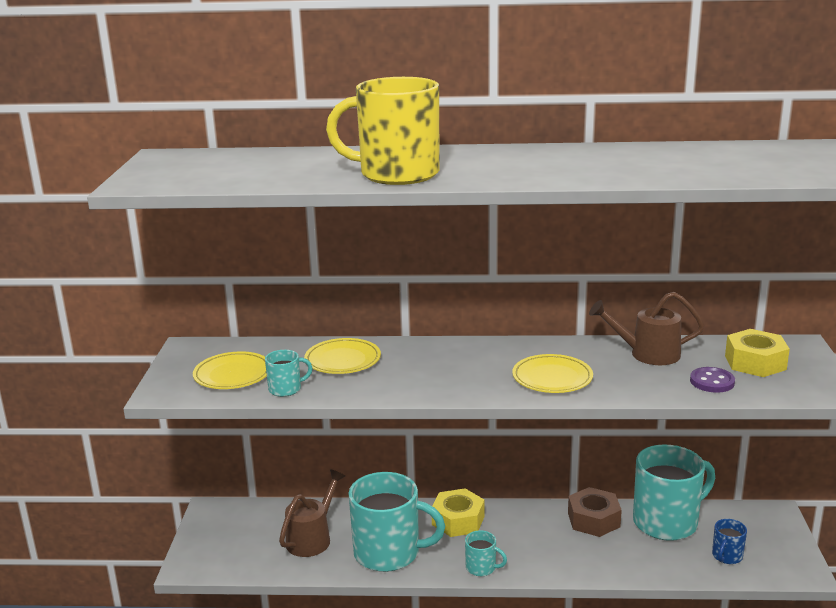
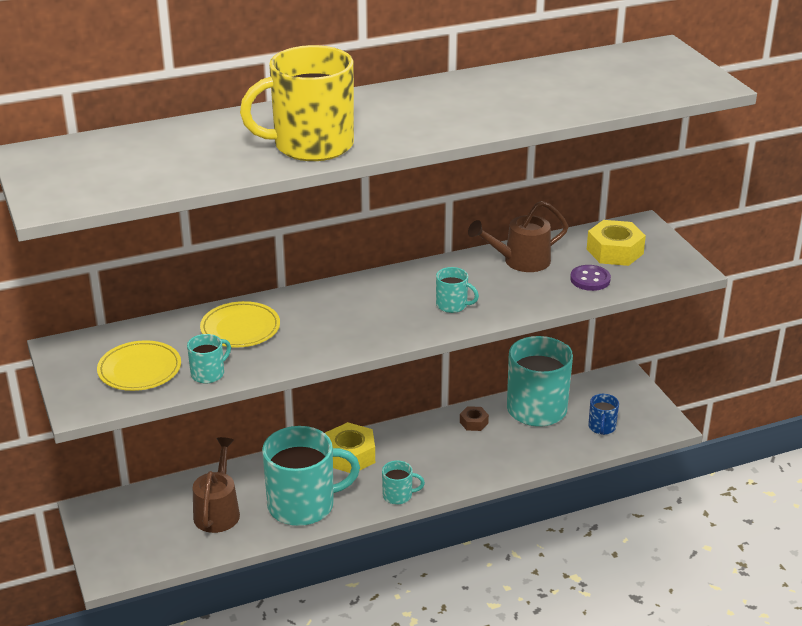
camera: 25 degrees left, 10 degrees up
yellow plate [512,354,593,393] -> turquoise mug [436,267,479,313]
brown nut [568,487,622,537] -> brown nut [460,406,489,431], size x0.54

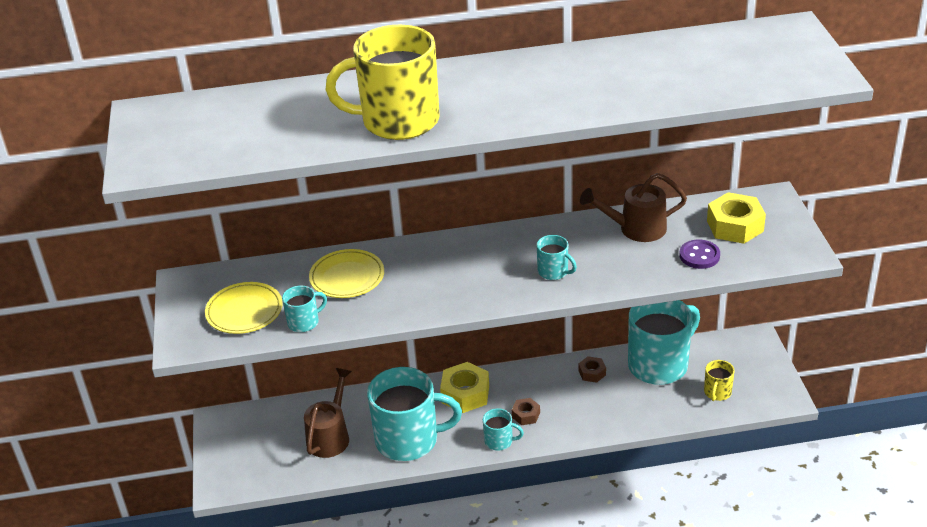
camera: 15 degrees right, 5 degrees up
blue mug [588,394,619,435] -> yellow mug [704,360,735,401]
none -> brown nut [512,398,540,425]

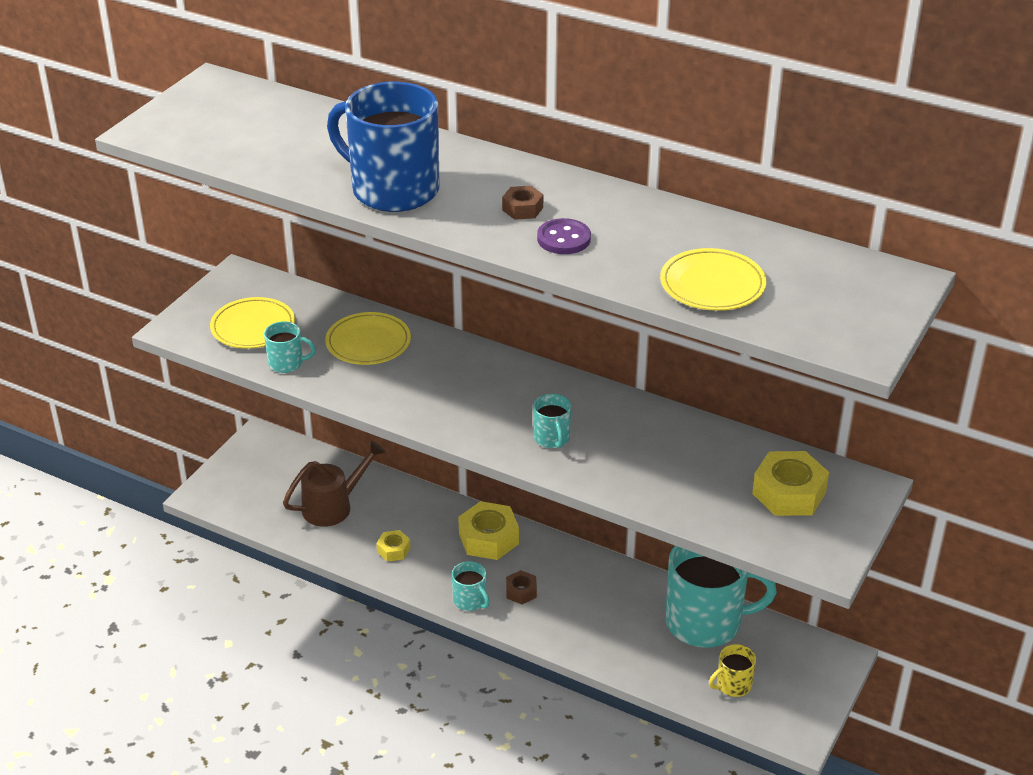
camera: 35 degrees right, 0 degrees up
yellow mug [326,25,440,140] -> blue mug [327,82,440,212]
turquoise mug [367,367,462,461] -> yellow nut [376,530,411,562]
brown nut [578,356,606,383] -> brown nut moved to [502,186,543,220]
brown watering can [580,173,687,242] -> none
purple button [679,240,720,269] -> purple button moved to [537,218,591,254]
none -> yellow plate [660,248,766,311]

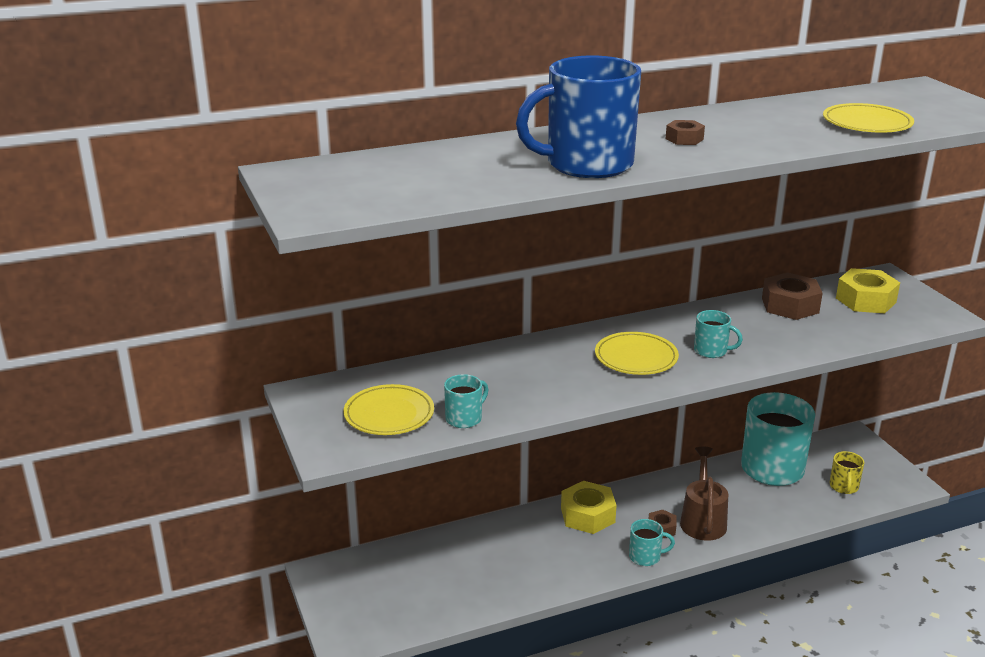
camera: 50 degrees left, 10 degrees down
brown watering can [283,440,385,527] -> brown watering can moved to [680,447,728,541]
yellow plate [325,312,411,365] -> yellow plate moved to [595,332,679,375]
yellow nut [376,530,411,562] -> none
purple button [537,218,591,254] -> none
none -> brown nut [762,272,823,320]

